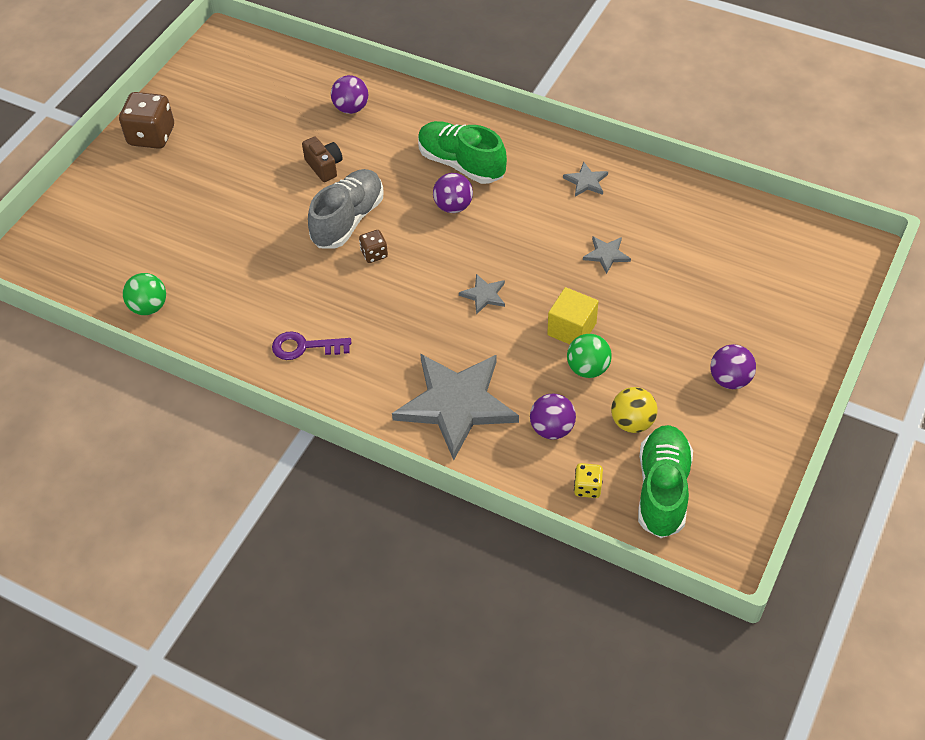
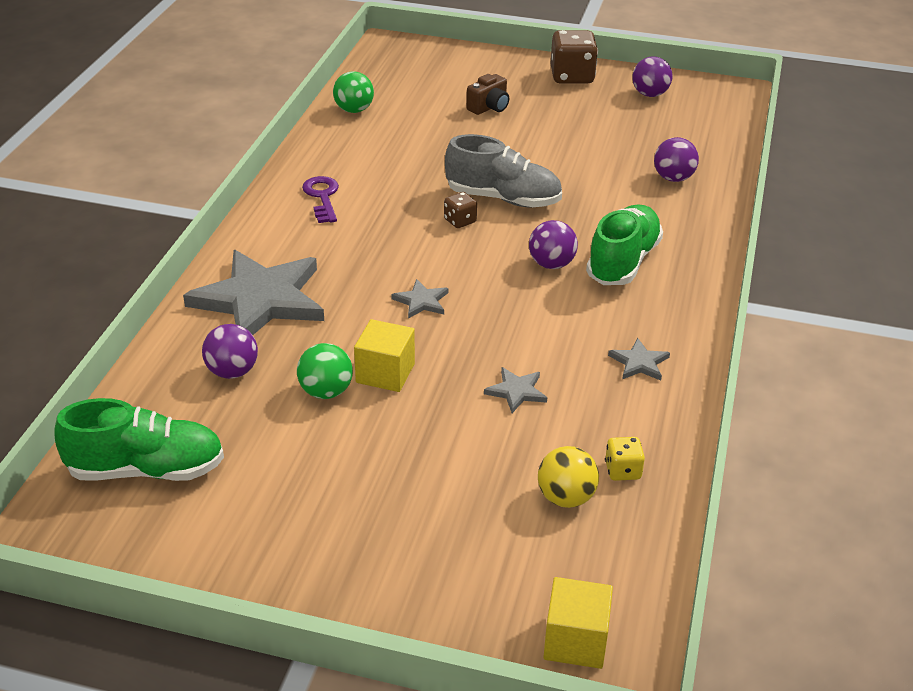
camera: 75 degrees right, 15 degrees down
brown camera [302,137,343,182] -> brown camera moved to [467,74,509,115]
yellow dice [574,463,603,498] -> yellow dice moved to [605,437,645,481]
yellow ball [611,387,658,433] -> yellow ball moved to [538,446,599,508]
purple ball [710,344,756,389] -> purple ball moved to [632,57,673,97]
none -> yellow cube [543,577,613,669]

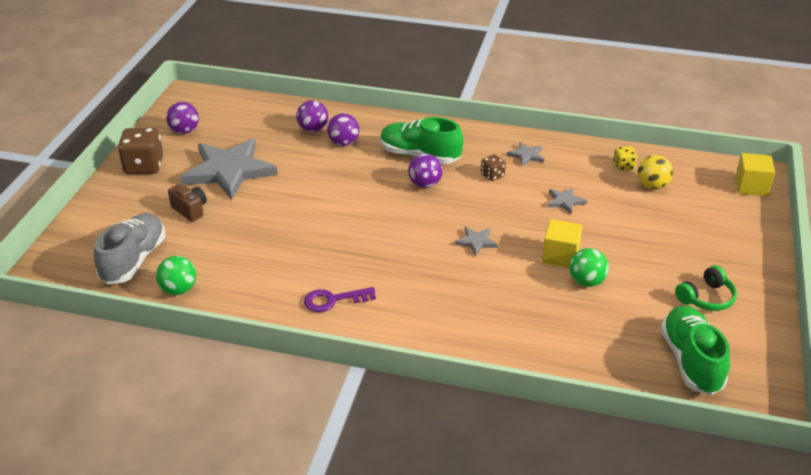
camera: 90 degrees left, 0 degrees up
grey star [183,250,324,335] -> grey star moved to [181,138,278,200]
purple ball [202,324,258,379] -> purple ball moved to [327,113,359,146]
brown dice [444,192,477,228] -> brown dice moved to [481,154,506,181]
grey shoe [445,134,562,207] -> grey shoe moved to [94,213,165,284]
none -> green headphones [675,265,737,311]

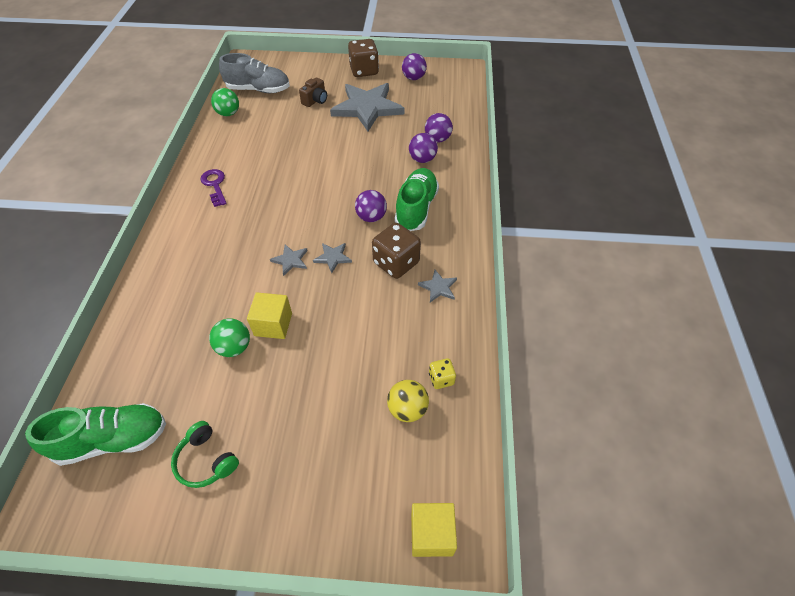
camera: 80 degrees right, 15 degrees up
brown dice [481,154,506,181] -> brown dice [372,223,421,279], size x1.94
grey star [547,187,587,214] -> grey star moved to [313,243,352,273]

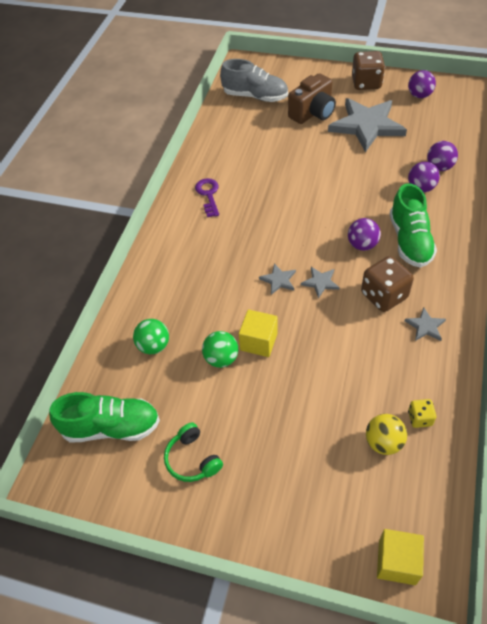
camera: 15 degrees right, 0 degrees up
green ball [211,88,239,116] -> green ball moved to [133,319,169,354]
brown camera [299,77,327,107] -> brown camera [288,73,336,124], size x1.66
green shoe [395,168,439,231] -> green shoe turned 150 degrees clockwise [390,183,437,268]

